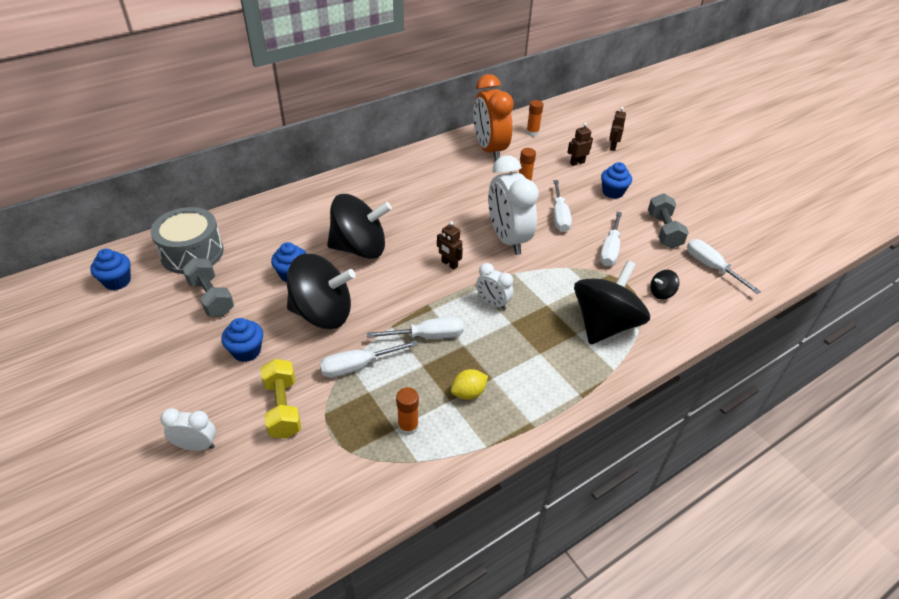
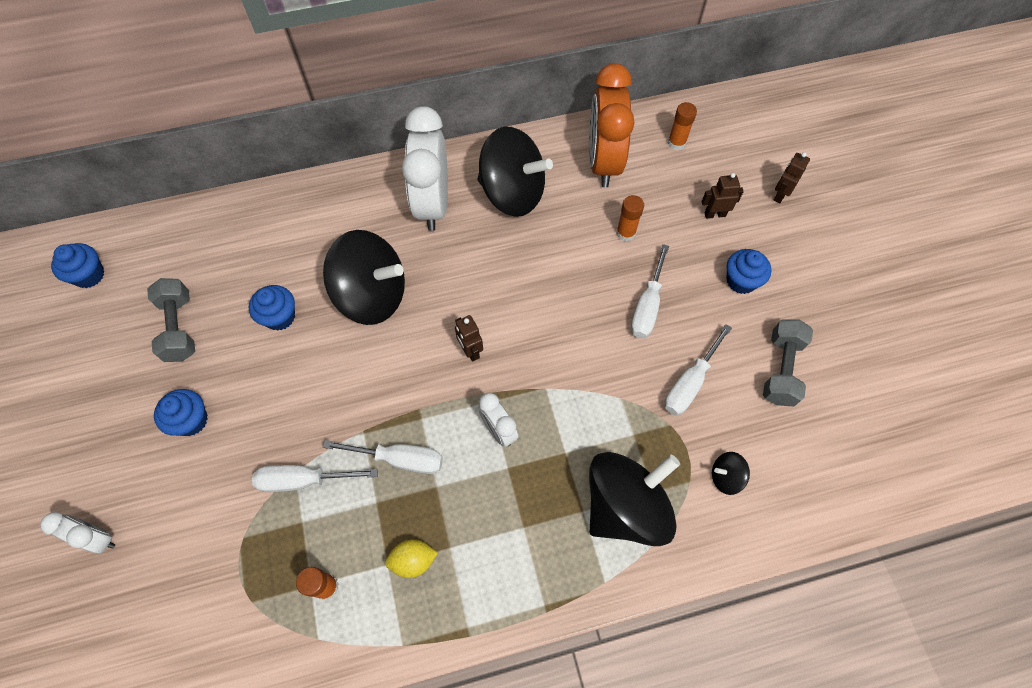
camera: 20 degrees right, 20 degrees up
grey drum [150,207,224,274] -> none
yellow dumbbell [261,359,301,439] -> none
black spinning top [287,254,356,329] -> black spinning top moved to [478,127,553,217]
white clock [488,155,539,255] -> white clock moved to [402,106,448,231]
white screwdriver [687,239,761,294] -> none

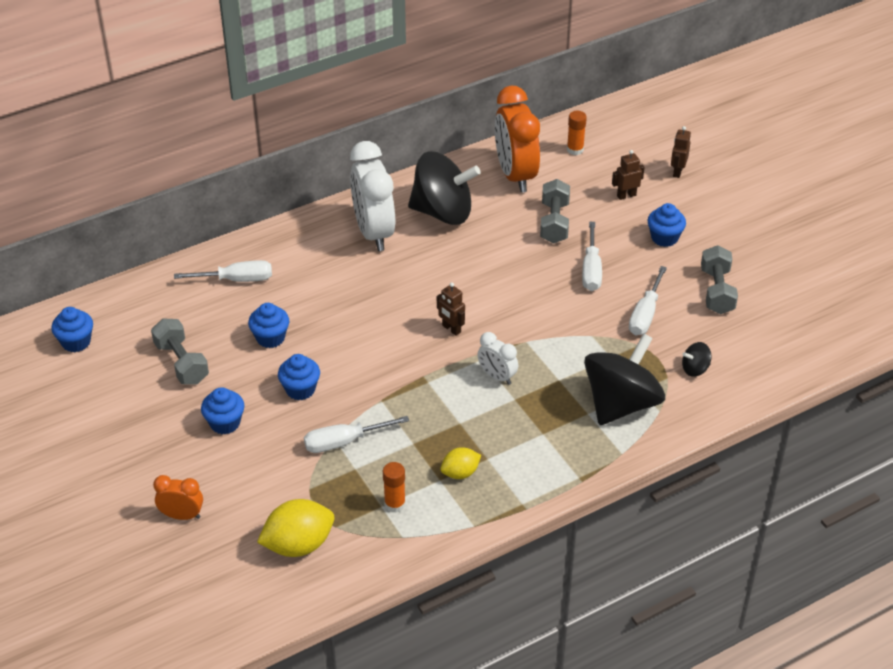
camera: 15 degrees left, 20 degrees down
white clock [40,512,115,554] -> orange clock [153,475,203,520]
black spinning top [323,230,405,325] -> none
white screwdriver [323,440,443,474] -> white screwdriver moved to [174,260,272,282]
orange glue stick [616,195,644,242] -> grey dumbbell [540,179,570,244]
none -> yellow lemon [257,499,334,557]
none -> blue cupcake [278,354,320,400]

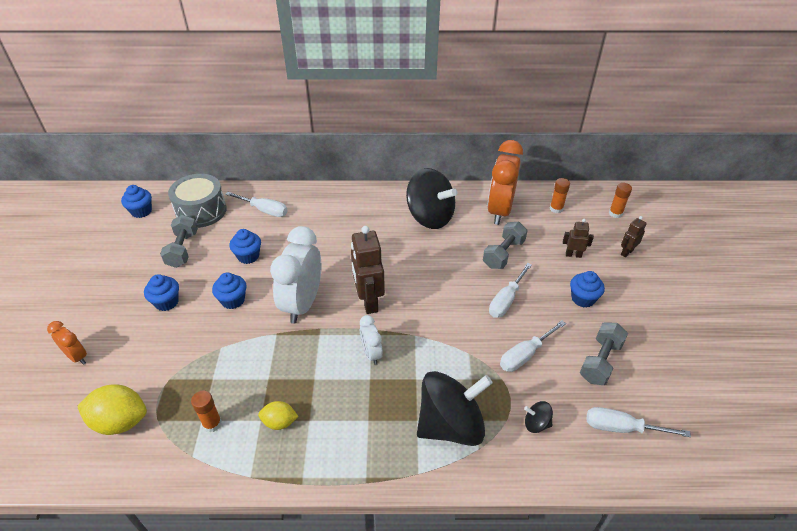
camera: 30 degrees right, 0 degrees up
white screwdriver [304,416,409,453] -> white screwdriver moved to [586,407,691,437]
white clock [350,141,395,251] -> white clock moved to [270,226,321,324]
brown robot [437,283,465,336] -> brown robot [351,226,385,314], size x1.94
none -> grey drum [168,174,227,228]
none -> orange glue stick [609,183,632,218]

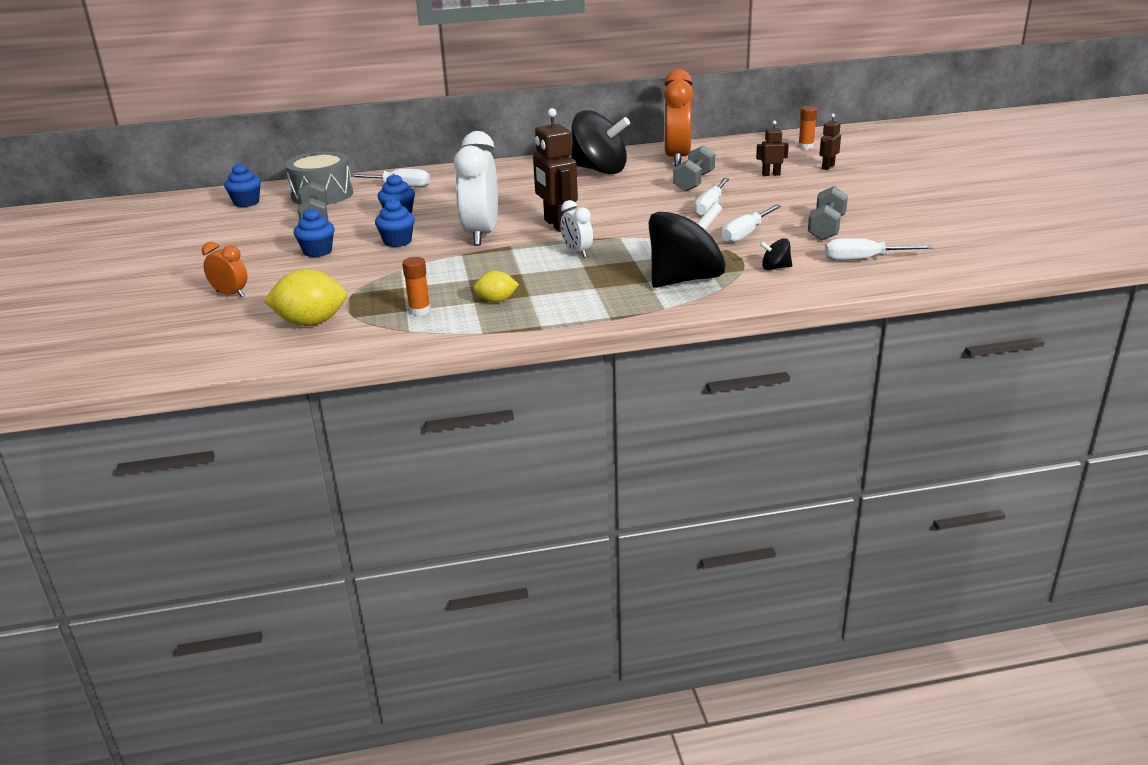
camera: 10 degrees left, 15 degrees down
orange glue stick [550,178,570,213] -> none
blue cupcake [570,271,605,308] -> none

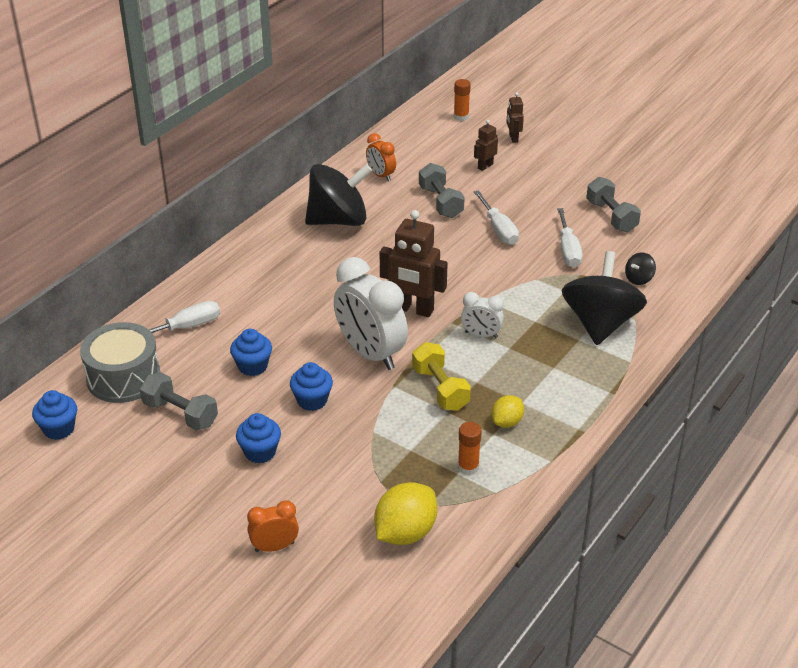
camera: 45 degrees left, 10 degrees up
orange clock [664,69,693,166] -> orange clock [366,133,396,181], size x0.50
white screwdriver [825,238,933,261] -> none
none -> yellow dumbbell [412,342,471,411]

